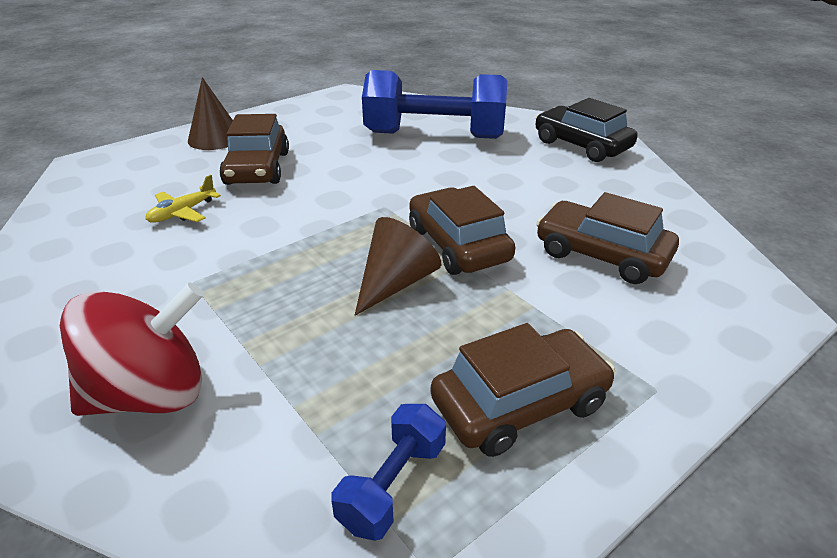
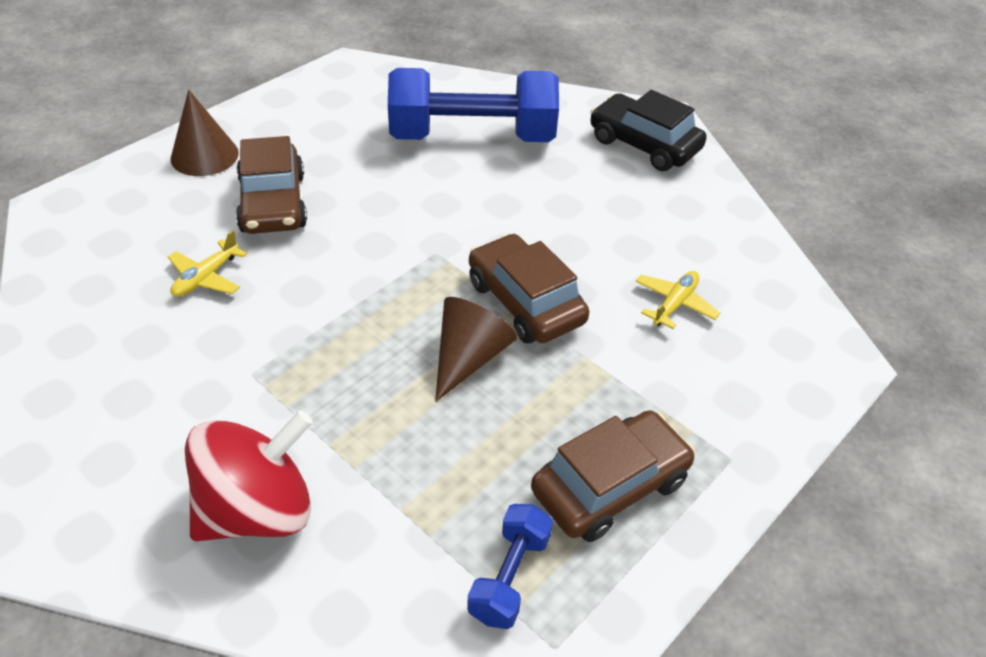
camera: 10 degrees left, 10 degrees up
brown car [536,192,679,284] -> yellow plane [636,271,720,329]

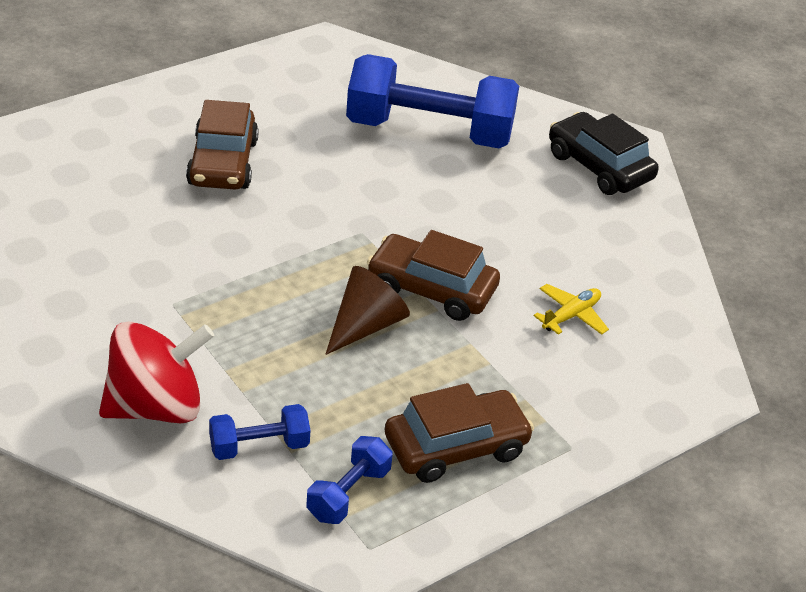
camera: 10 degrees right, 5 degrees down
yellow plane [168,230,247,297] -> none
brown cone [171,90,239,176] -> none
brown car [469,234,589,344] -> brown car turned 45 degrees counterclockwise [367,230,500,321]
none -> blue dumbbell [209,404,310,460]

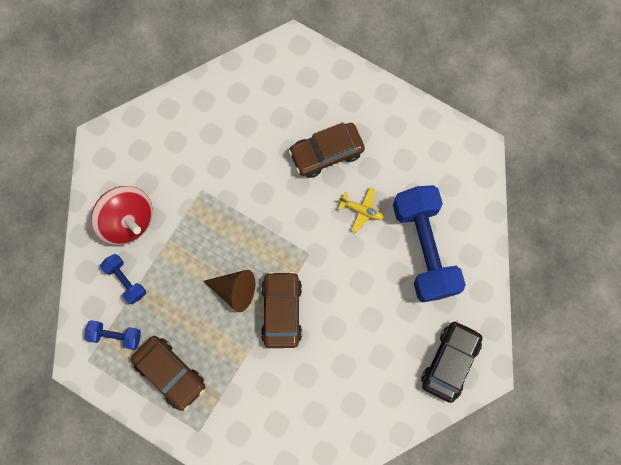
camera: 70 degrees right, 35 degrees up
yellow plane [534,284,609,335] -> yellow plane moved to [338,187,384,233]

